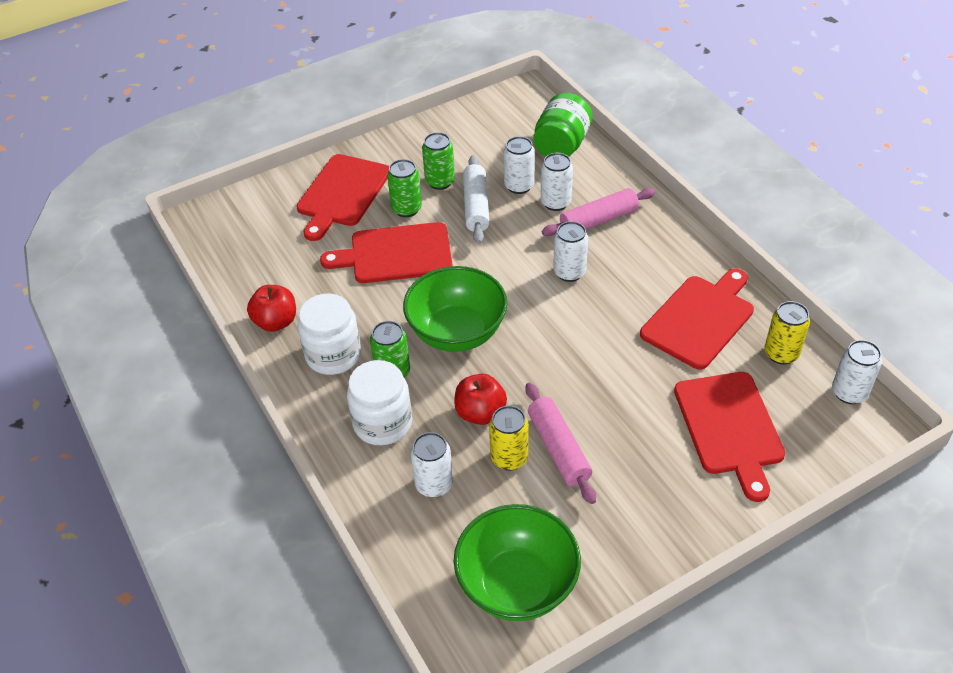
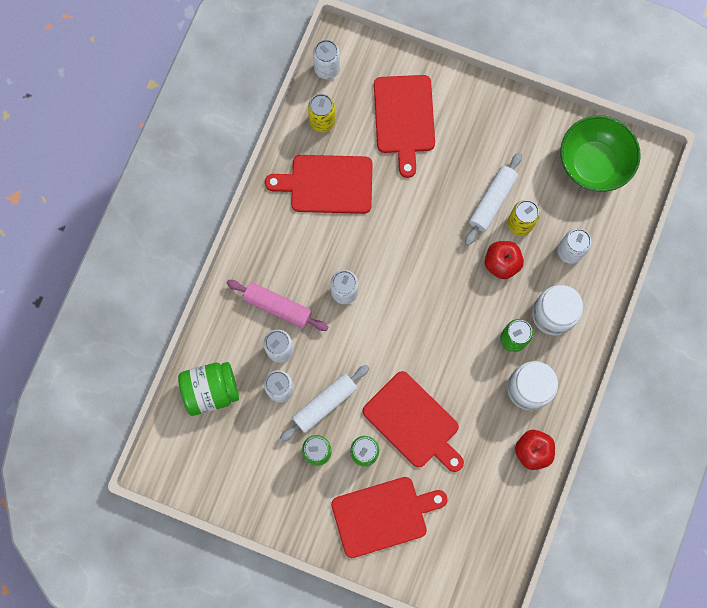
camera: 130 degrees left, 30 degrees up
green bowl [403,266,507,352] -> none
pink rolling pin [525,383,596,504] -> white rolling pin [465,153,522,246]
red cutting board [674,372,785,502] -> red cutting board turned 135 degrees clockwise [374,75,435,178]

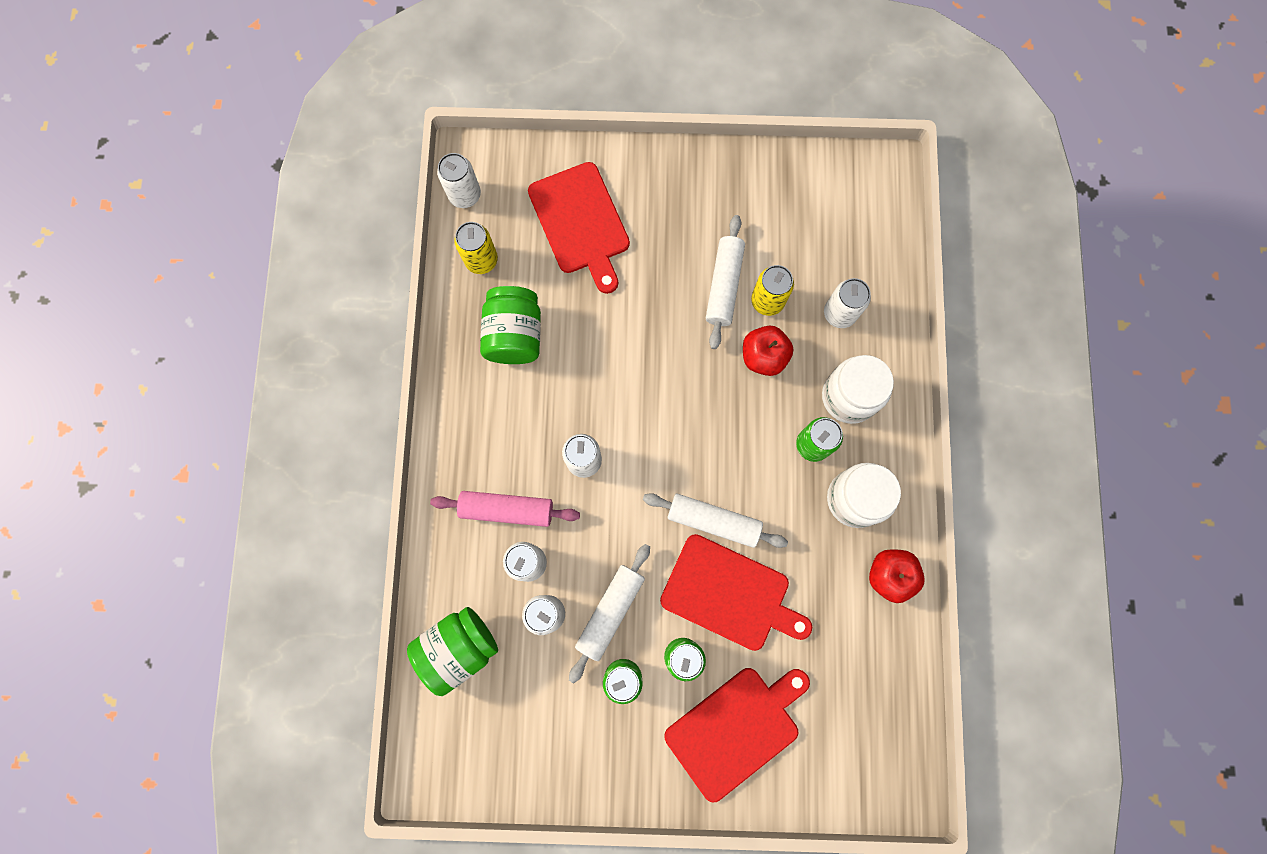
camera: 20 degrees left, 0 degrees up
red cutting board [265,155,373,214] -> green jar [480,286,541,364]
green bowl [560,115,641,192] -> none
none -> white rolling pin [643,493,788,548]

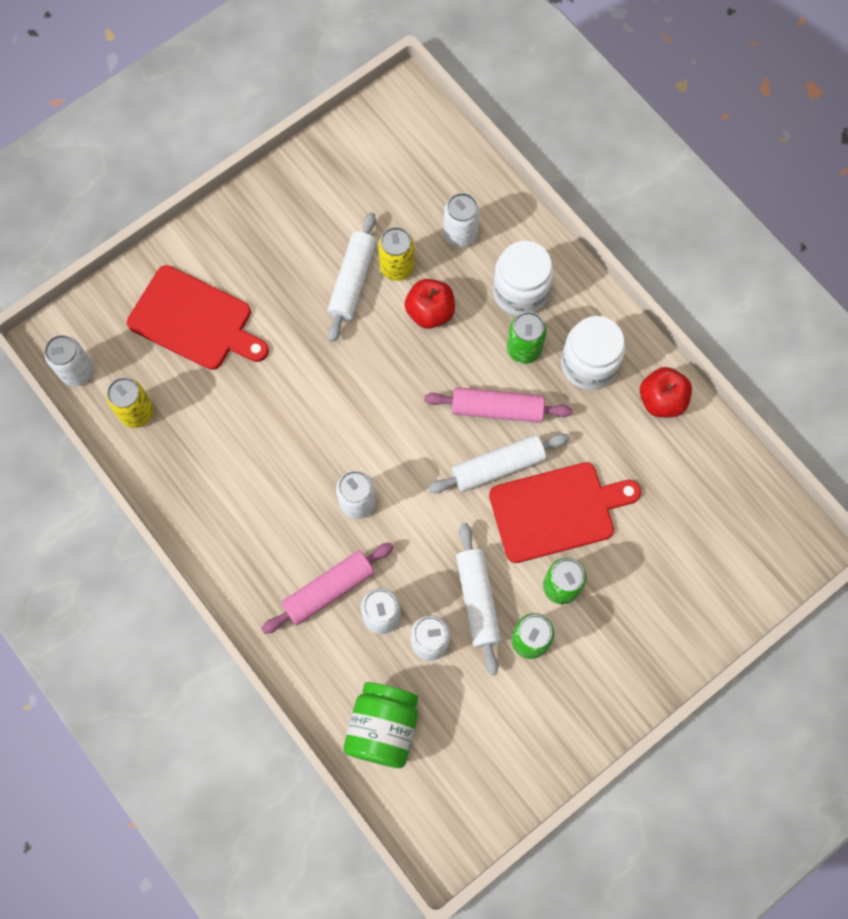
camera: 40 degrees left, 5 degrees down
green jar [480,286,541,364] -> none
red cutting board [664,668,810,802] -> none
white rolling pin [706,215,745,349] -> white rolling pin turned 45 degrees clockwise [327,212,377,342]
none -> pink rolling pin [424,387,572,423]

